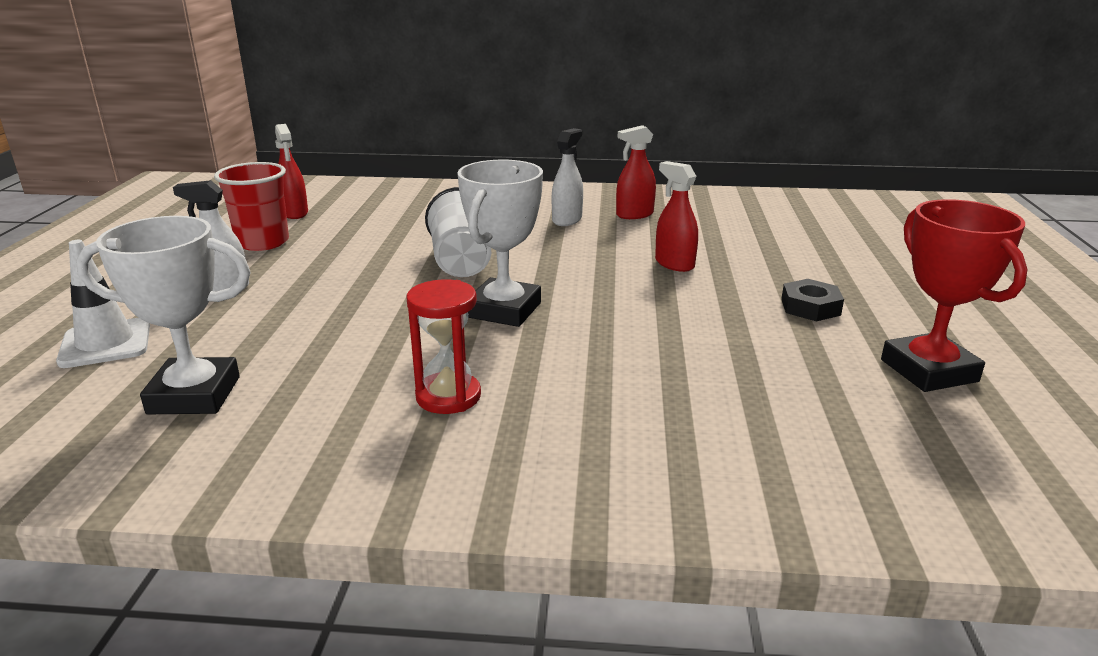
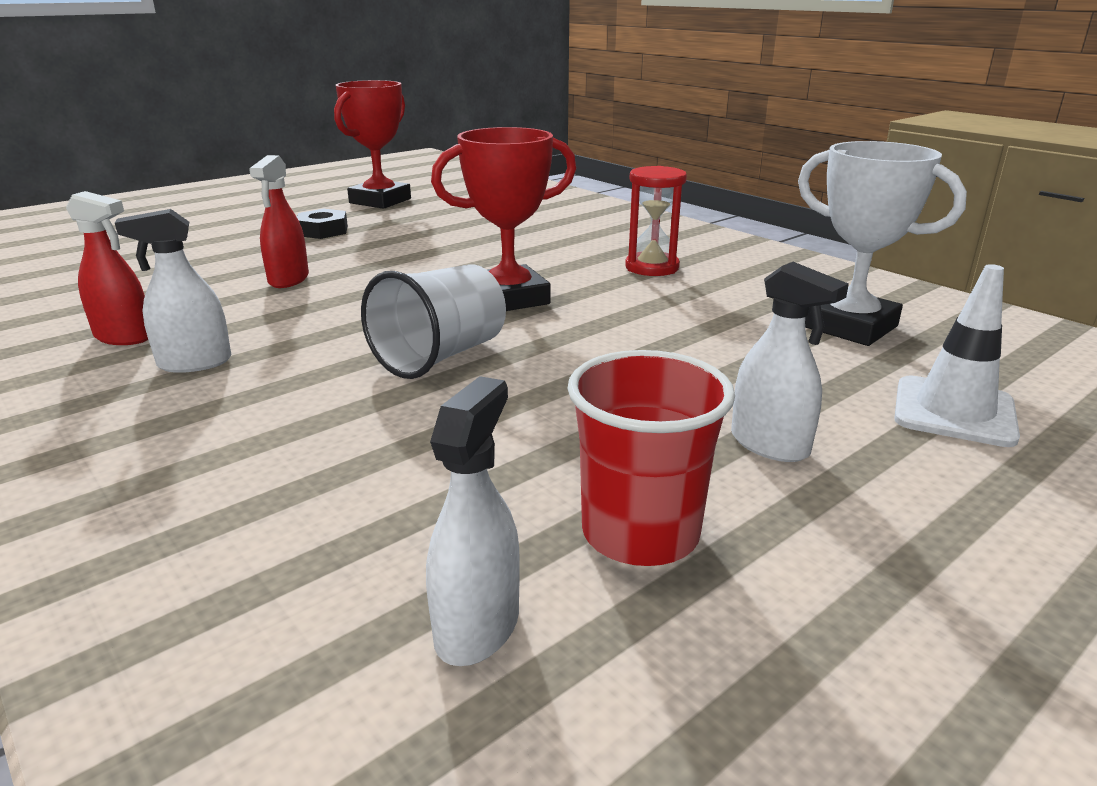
camera: 135 degrees left, 0 degrees up
red spray bottle [275,124,308,219] -> white spray bottle [426,376,520,666]
white trophy [457,160,543,327] -> red trophy [431,127,576,311]

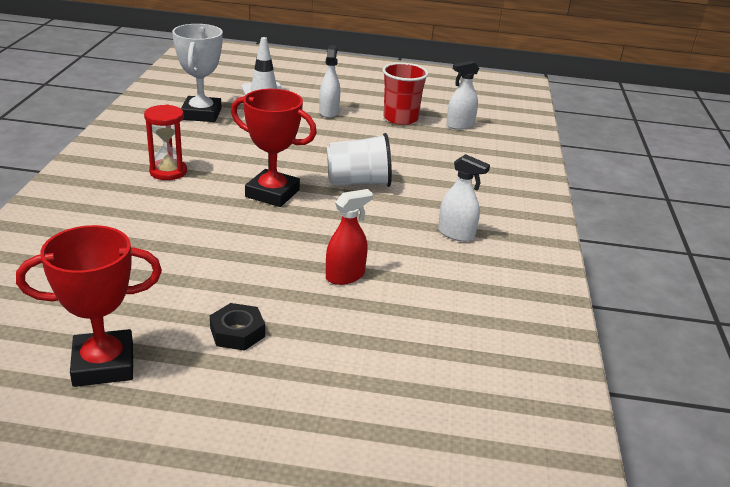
camera: 135 degrees left, 5 degrees up
red spray bottle [66,191,148,345] -> none

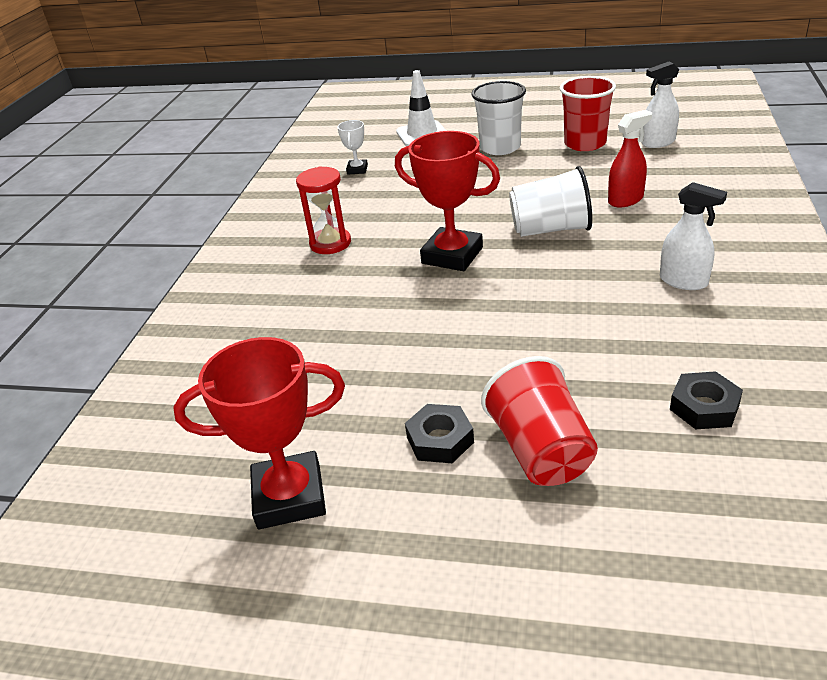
camera: 10 degrees right, 5 degrees up
white trophy [172,24,223,122] -> white trophy [337,120,368,174], size x0.49
white spray bottle [319,45,340,118] -> white cup [471,81,526,155]
red spray bottle [326,189,373,285] -> red spray bottle moved to [608,110,652,207]
none -> red cup [481,356,598,486]
none -> black nut [670,371,743,429]

